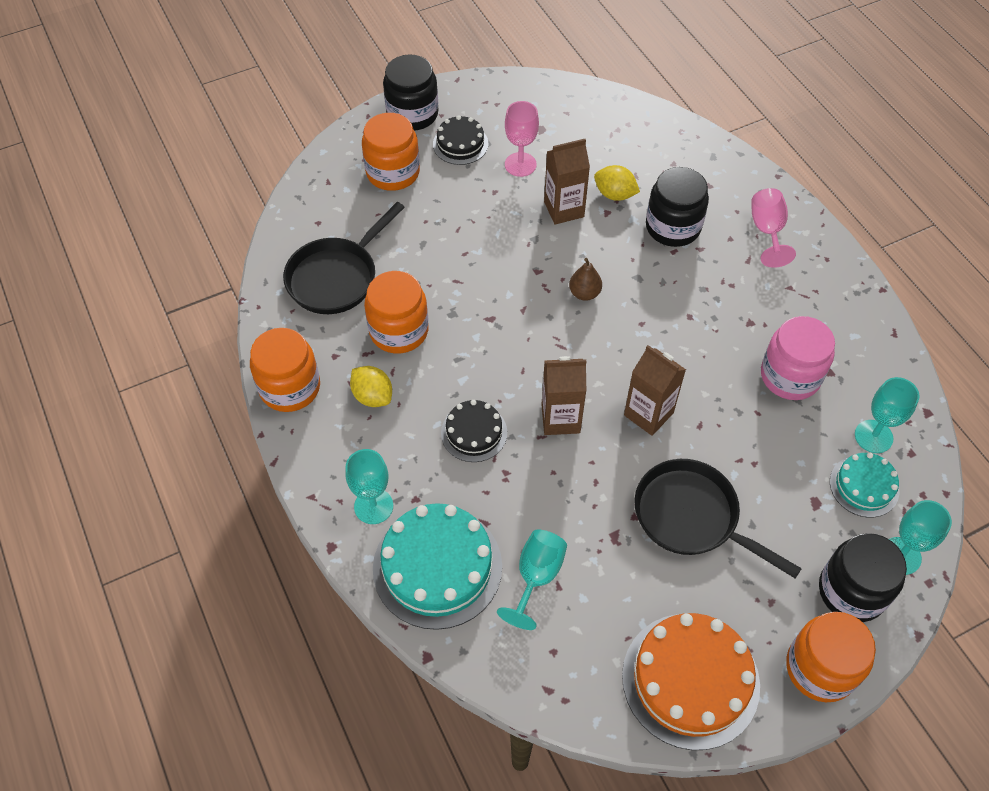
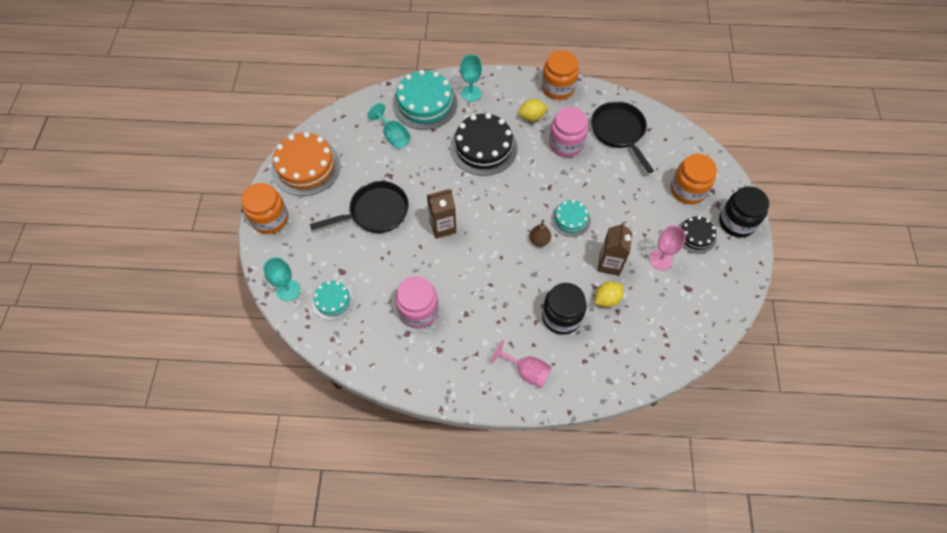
camera: 120 degrees right, 5 degrees up
orange jar [364,271,429,353] -> pink jar [549,107,588,157]
black cake [441,400,507,462] -> black cake [450,113,517,176], size x1.81
brown carton [541,356,587,435] -> none
black jar [819,533,907,622] -> none
turquoise goblet [855,377,920,453] -> none
none -> turquoise cake [551,200,590,237]

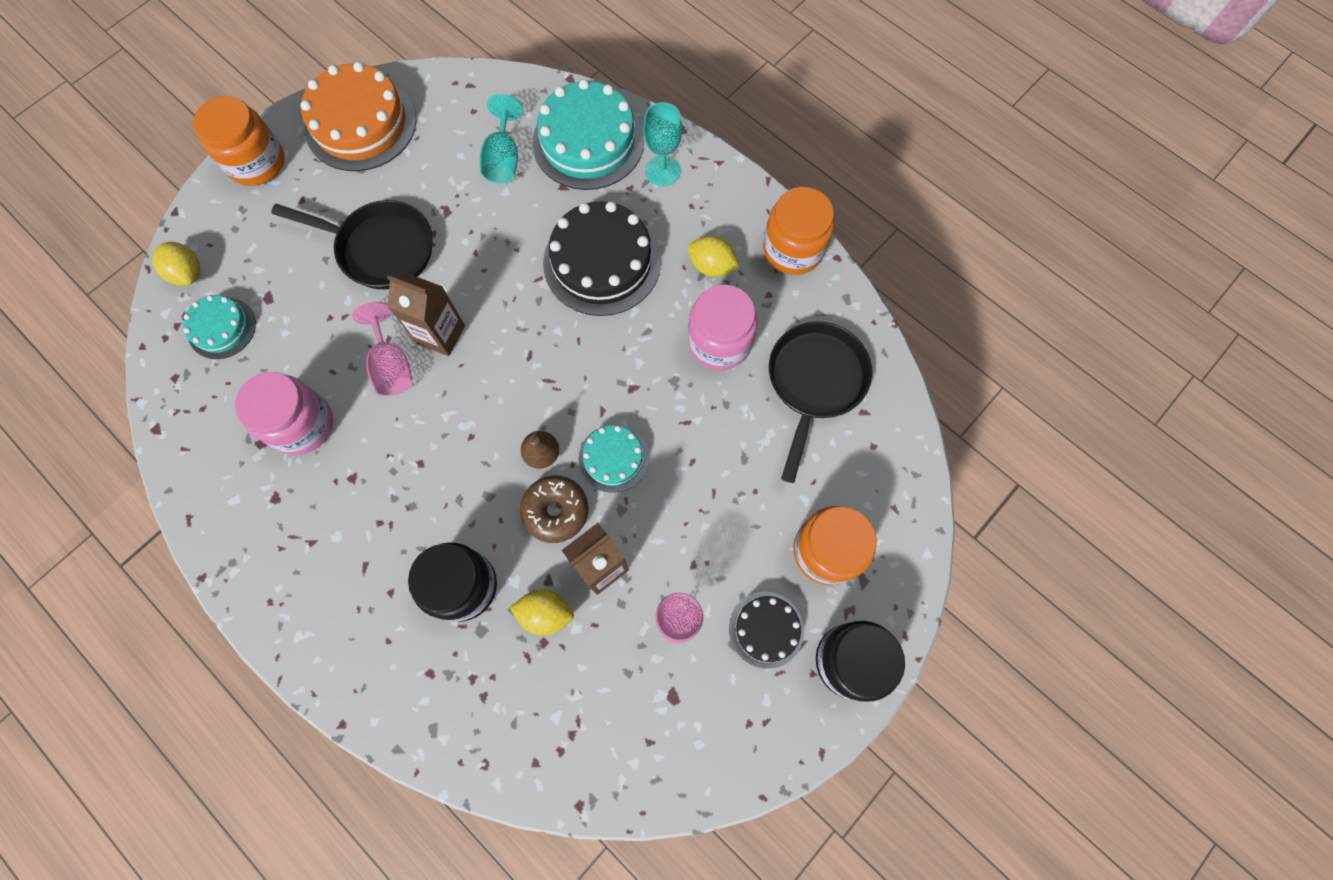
camera: 40 degrees right, 10 degrees up
turquoise goblet [263,257,300,301] -> yellow lemon [152,242,200,286]
pink goblet [491,340,552,388] -> pink goblet moved to [352,302,413,396]
none -> brown donut [520,476,589,543]

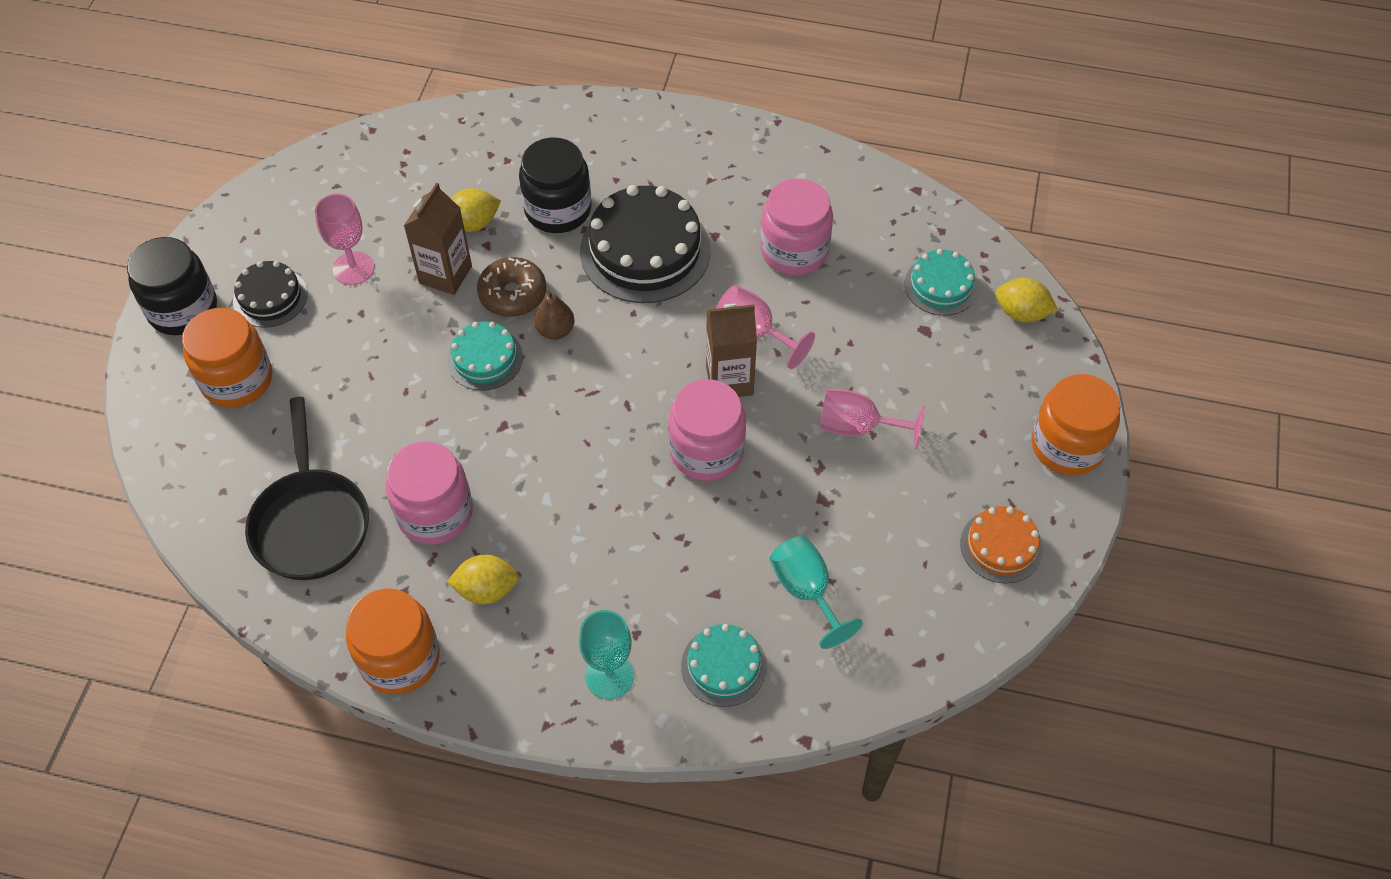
camera: 150 degrees right, 15 degrees down
black pan [271,200,433,289] -> pink goblet [819,389,926,449]
orange cake [301,62,416,171] -> orange cake [960,506,1043,584], size x0.55
turquoise cake [532,79,644,190] -> turquoise cake [681,624,767,707], size x0.55
black cake [543,201,661,316] -> black cake moved to [580,185,711,303]
none -> pink jar [668,379,746,481]

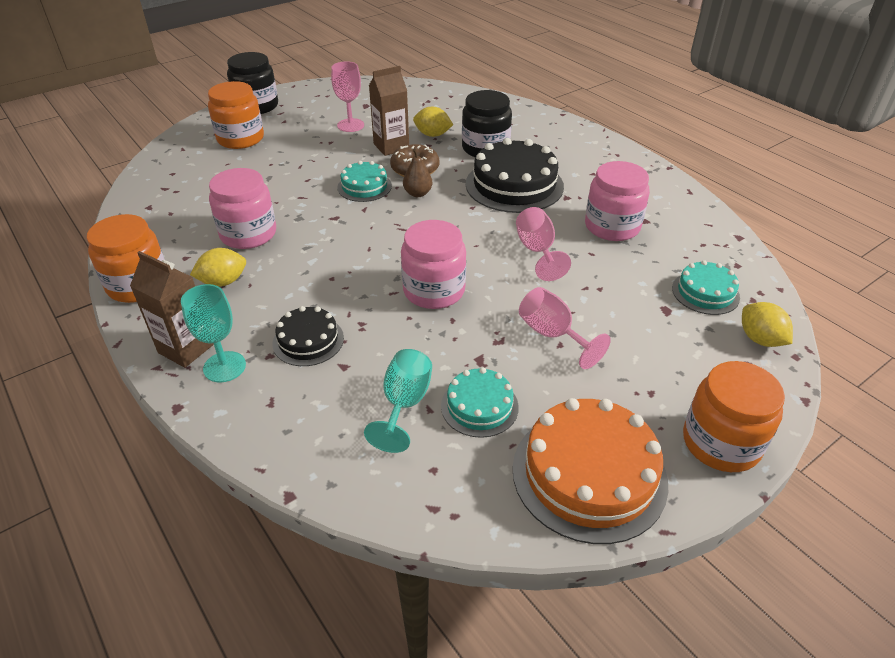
camera: 40 degrees right, 15 degrees down
black cake [233,261,308,328] -> black cake moved to [273,306,344,366]
black pan [245,397,369,580] -> none
yellow lemon [447,554,519,604] -> yellow lemon turned 60 degrees counterclockwise [190,248,246,287]
turquoise cake [681,624,767,707] -> turquoise cake moved to [441,367,519,438]
brown carton [706,304,757,397] -> brown carton moved to [130,251,214,368]
orange cake [960,506,1043,584] -> orange cake [512,398,668,544], size x1.81

